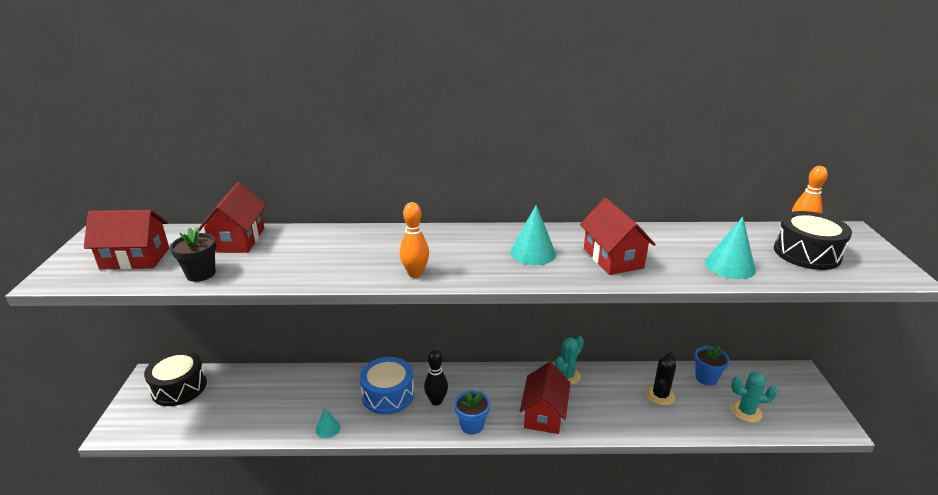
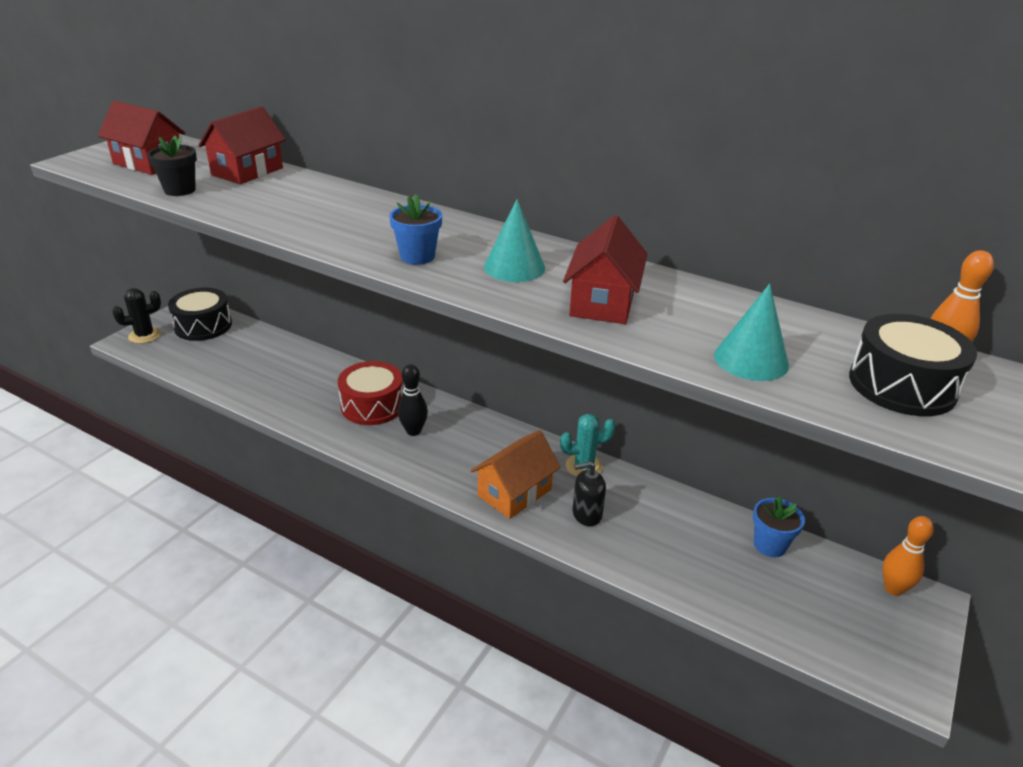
camera: 30 degrees right, 5 degrees up
turquoise cone [316,408,340,438] -> none
blue drum [360,357,414,414] -> red drum [338,361,403,425]
orange bowling pin [400,202,429,278] -> orange bowling pin moved to [882,516,934,596]
blue flower pot [454,390,490,434] -> blue flower pot moved to [389,195,442,265]
red house [520,362,570,434] -> orange house [471,430,561,519]
black cactus [646,352,676,406] -> black cactus moved to [112,288,161,344]
turquoise cactus [731,371,778,423] -> none
none -> black soap dispenser [573,461,606,526]

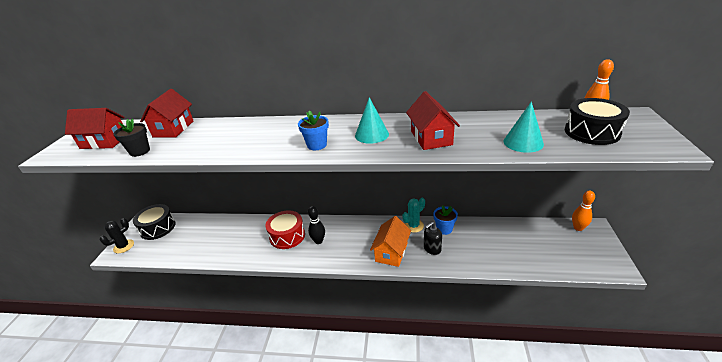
camera: 20 degrees left, 0 degrees up
blue flower pot [753,496,805,557] -> blue flower pot moved to [433,205,458,235]

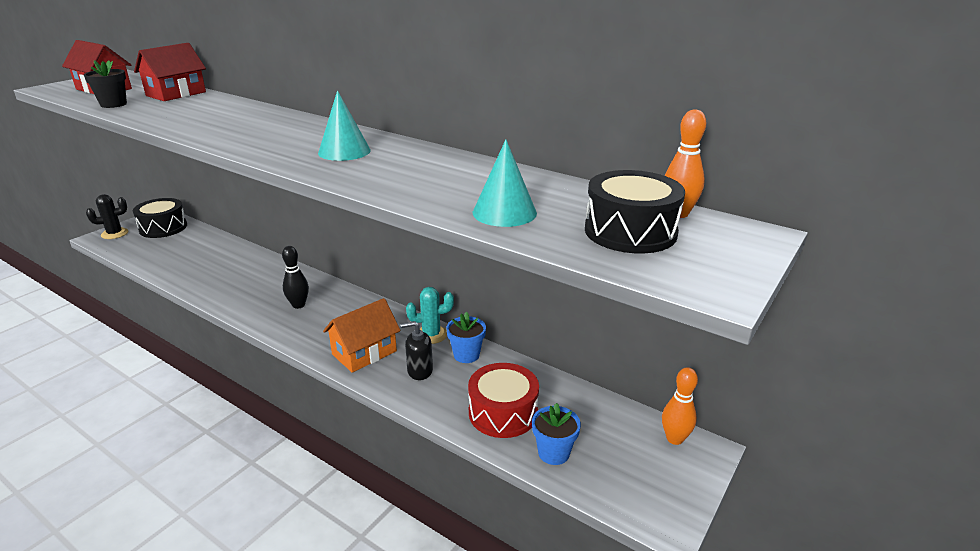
camera: 25 degrees right, 5 degrees down
red drum [265,210,305,249] -> red drum moved to [468,363,539,438]
blue flower pot [298,111,329,150] -> blue flower pot moved to [532,403,581,465]
red house [406,91,460,150] -> none

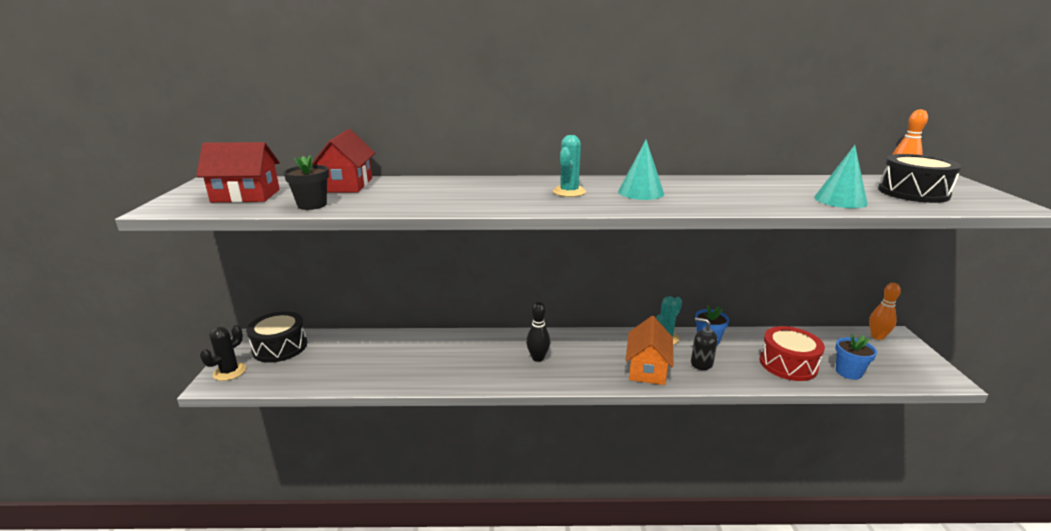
camera: 35 degrees left, 5 degrees down
black soap dispenser [401,321,433,380] -> black soap dispenser turned 75 degrees clockwise [691,318,718,370]
none -> turquoise cactus [553,135,586,197]

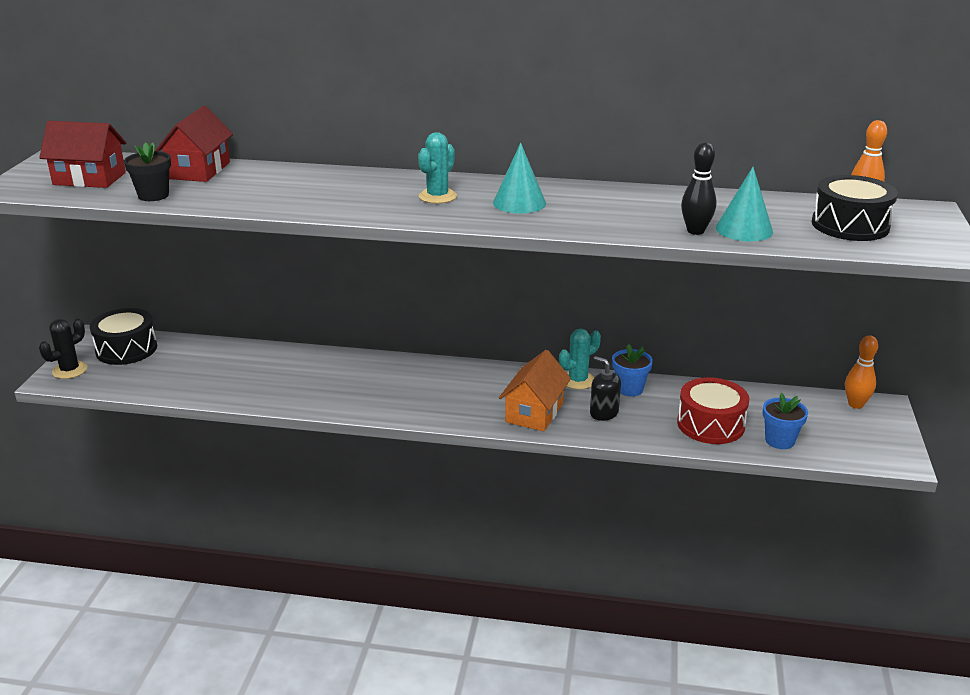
camera: 10 degrees right, 5 degrees up
black bowling pin [526,301,550,362] -> black bowling pin moved to [681,142,717,235]

